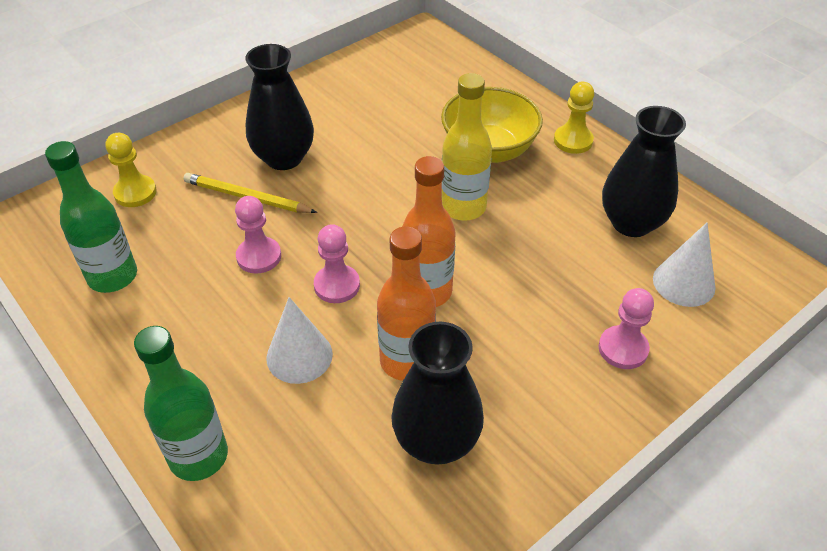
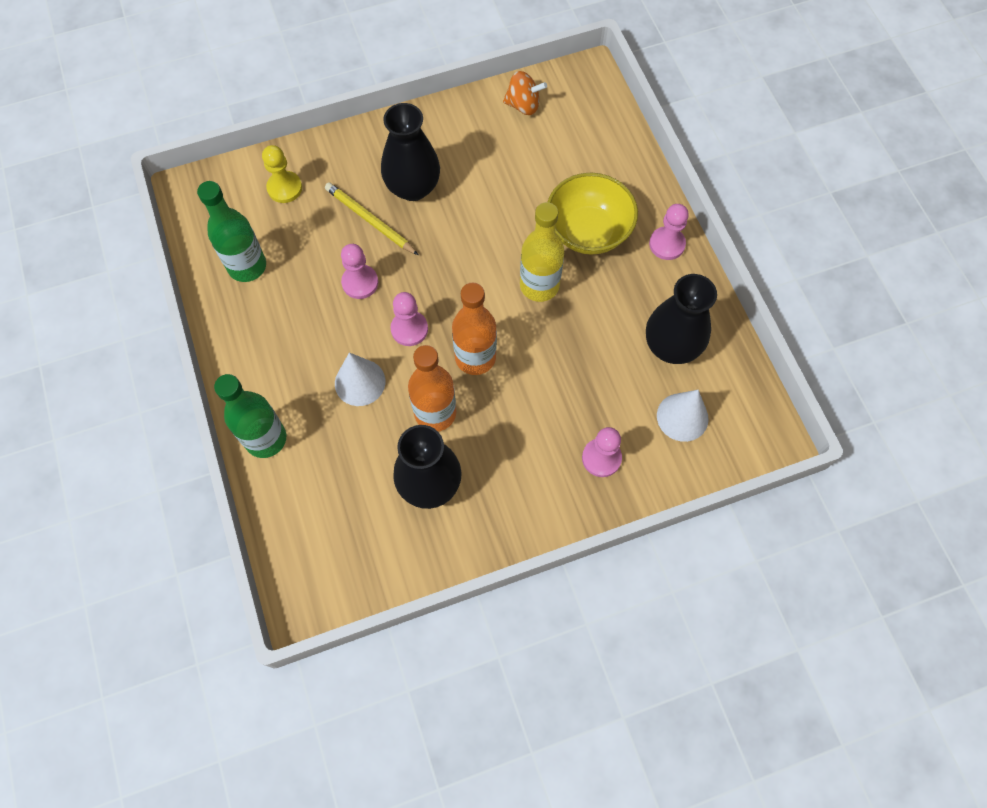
camera: 20 degrees right, 20 degrees up
yellow pawn [554,82,594,154] -> pink pawn [649,204,689,260]
none -> orange spinning top [503,71,547,115]

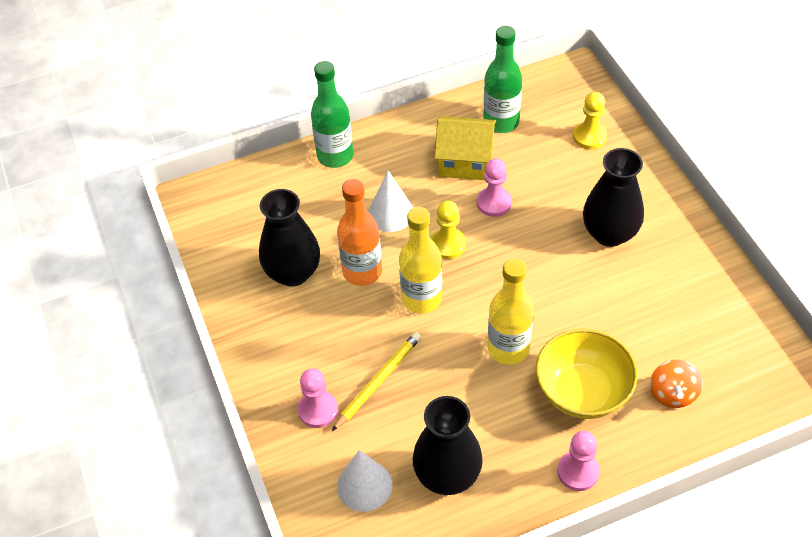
camera: 90 degrees right, 15 degrees down
yellow pencil [325,183,418,255] -> yellow pencil moved to [332,332,421,431]
pink pawn [391,292,428,346] -> yellow pawn [431,201,466,259]
orange bottle [452,283,497,375] -> yellow bottle [399,207,442,314]
orange spinning top [503,71,547,115] -> orange spinning top moved to [650,360,703,408]
none -> yellow house [434,116,496,180]

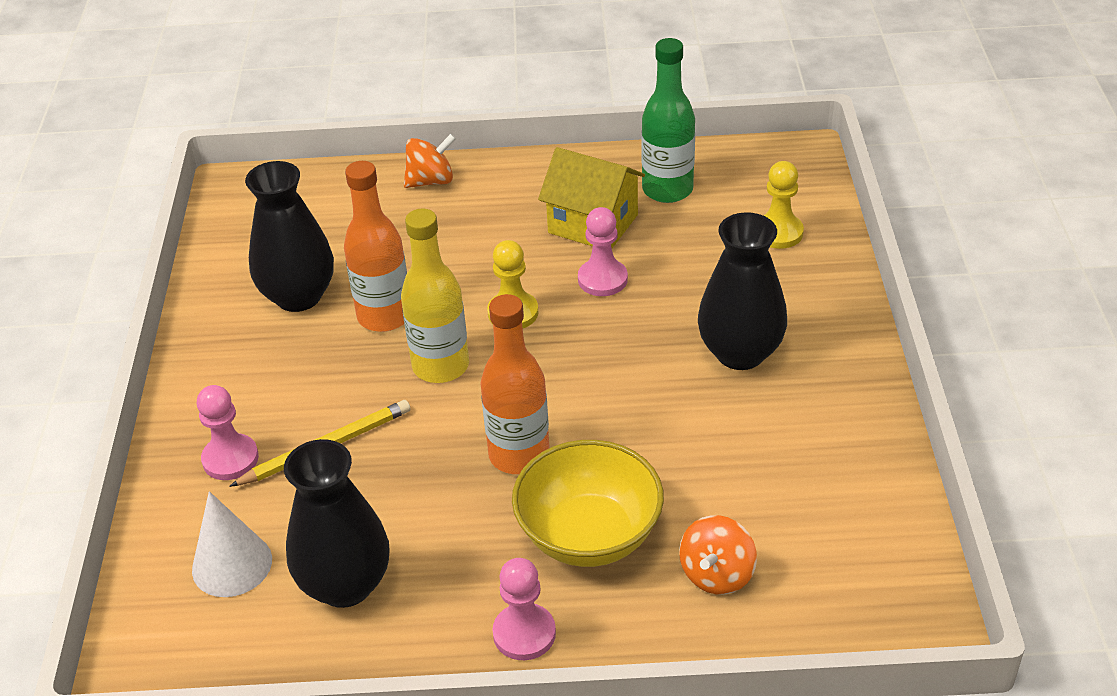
camera: 20 degrees right, 10 degrees down
green bottle [311,61,353,168] -> orange spinning top [404,134,456,188]
white cone [368,171,413,232] -> none
yellow bottle [488,258,534,365] -> orange bottle [481,294,550,474]

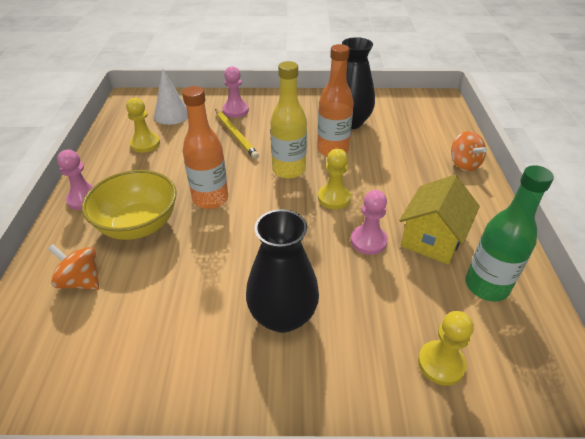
camera: 90 degrees right, 0 degrees up
black vase [284,439,390,608] -> yellow pawn [126,98,160,153]

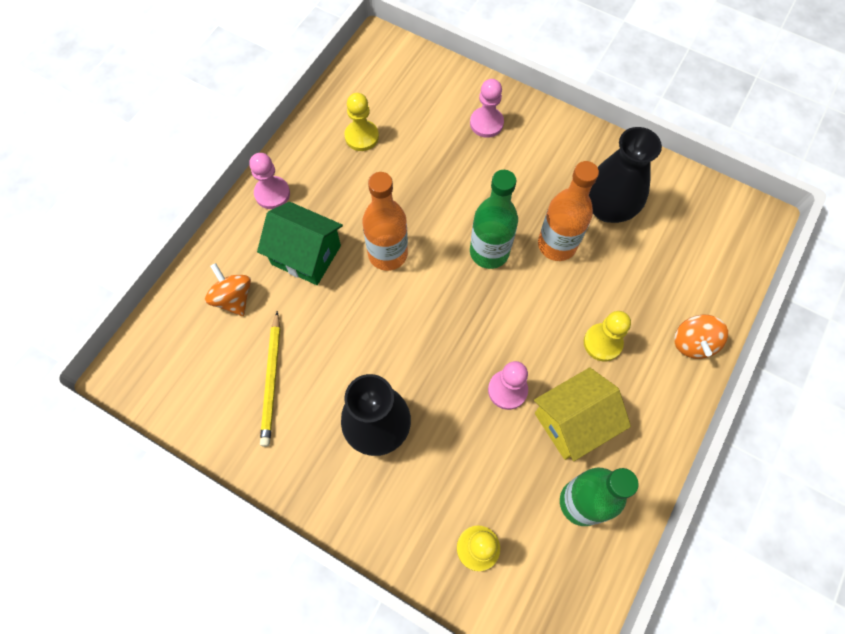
camera: 30 degrees right, 25 degrees up
yellow bowl [82,170,177,240] -> green house [257,202,343,285]
white cone [154,68,188,125] -> none
yellow pencil [215,109,259,159] -> yellow pencil moved to [260,311,280,447]
yellow bottle [271,61,307,179] -> green bottle [470,170,518,269]
yellow pawn [318,149,351,209] -> yellow pawn moved to [584,311,631,361]

